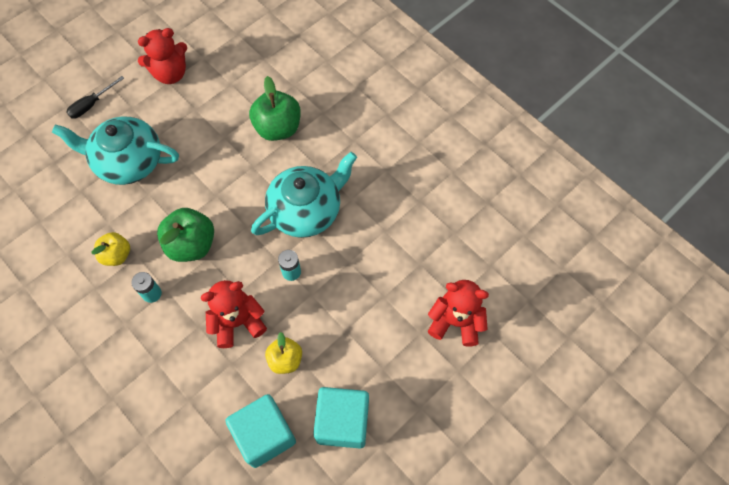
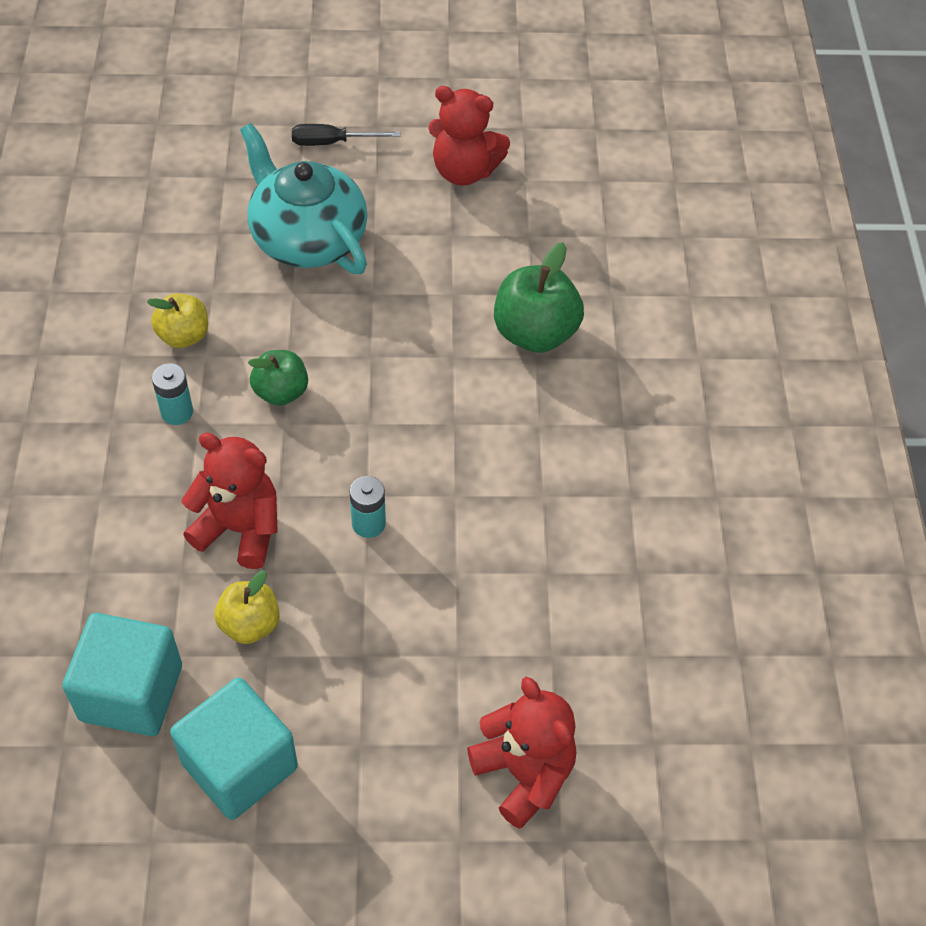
camera: 40 degrees right, 10 degrees down
green apple [157,208,214,262] -> green apple [248,350,308,406], size x0.62
turquoise teapot [251,152,357,238] -> none

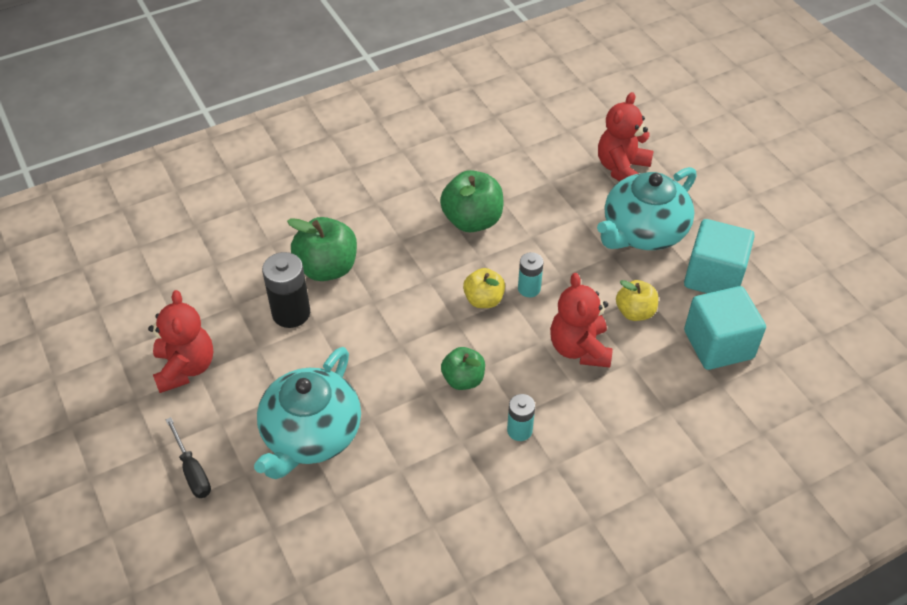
camera: 115 degrees left, 5 degrees down
yellow apple [147,293,208,348] -> yellow apple moved to [463,268,505,308]
none -> black battery [262,252,310,328]
none -> green apple [440,170,503,232]
none -> turquoise teapot [597,167,696,250]

